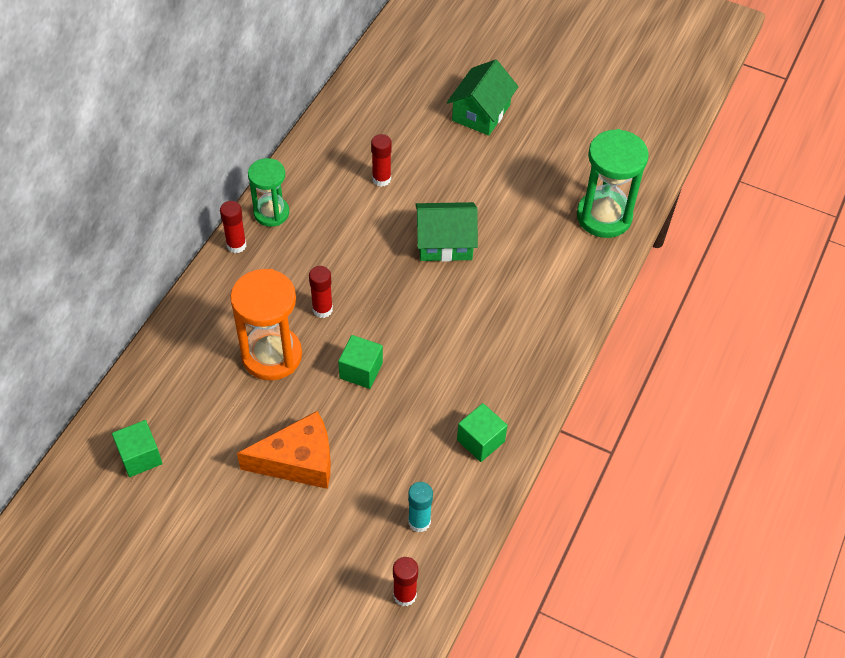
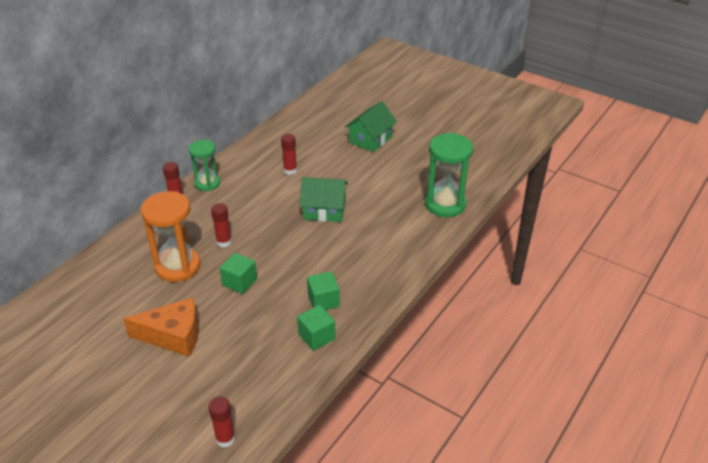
camera: 10 degrees right, 15 degrees down
green cube [112,420,163,477] -> green cube moved to [307,271,340,310]
turquoise glue stick [408,482,433,532] -> none

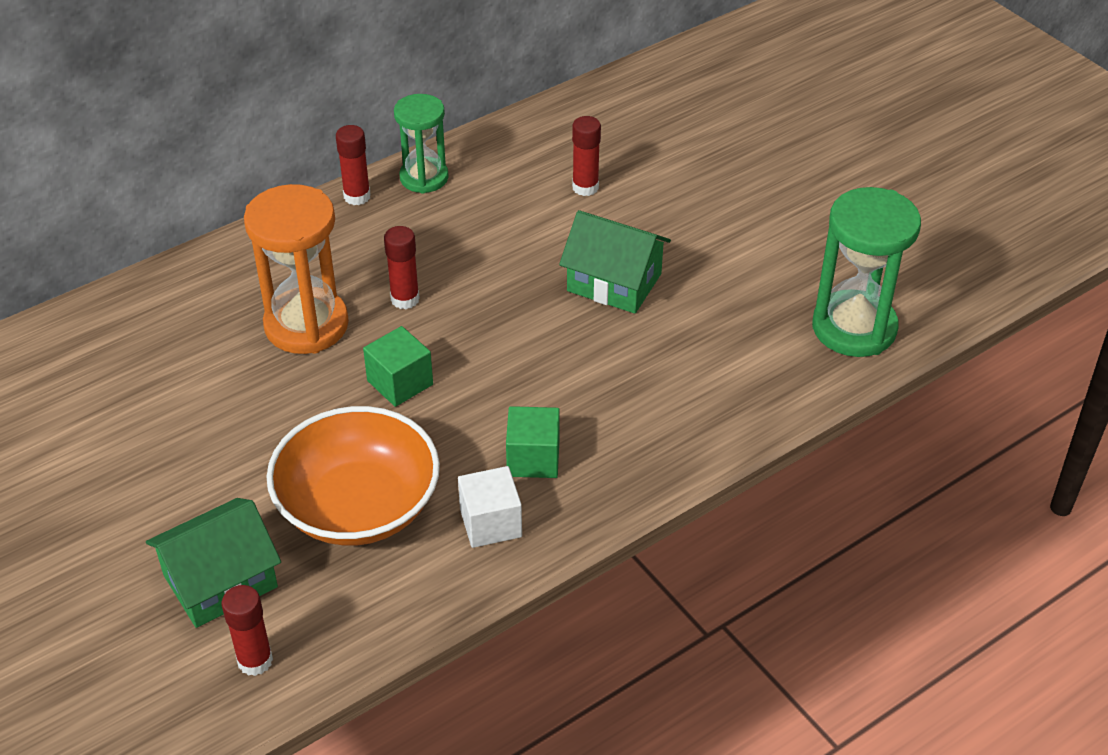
camera: 20 degrees right, 5 degrees up
orange cheese [123,297,199,357] -> none
green cube [297,305,336,351] -> white cube [458,466,522,548]
green house [345,101,397,152] -> green house moved to [146,498,281,628]
none -> orange bowl [267,406,440,546]

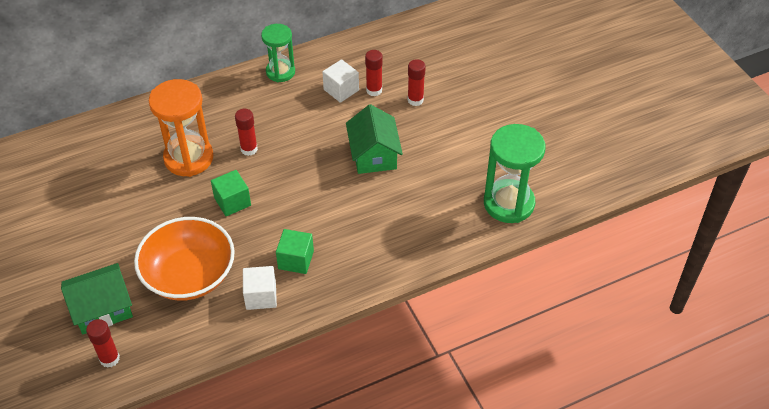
camera: 10 degrees right, 5 degrees up
red glue stick [336,125,371,205] -> red glue stick moved to [407,59,426,106]
green house [559,210,671,314] -> green house turned 45 degrees clockwise [346,104,403,174]
none -> white cube [322,59,359,103]

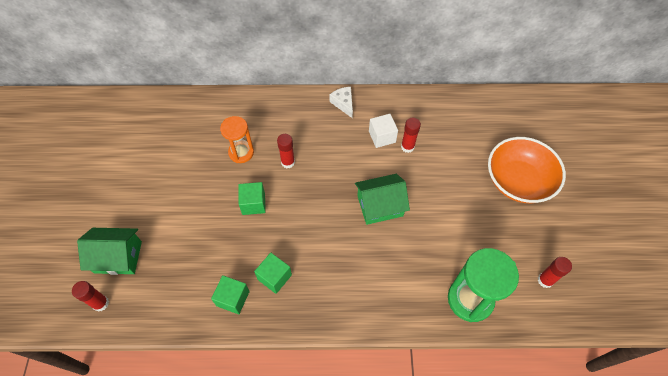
camera: 25 degrees right, 10 degrees up
orange bowl [134,217,235,301] -> orange bowl moved to [488,137,566,203]
orange hourglass [149,79,213,177] -> orange hourglass [220,116,254,163], size x0.64
white cube [243,266,277,310] -> green cube [211,275,250,314]
green hourglass [261,24,295,82] -> white cheese [330,87,353,118]
green house [346,104,403,174] -> green house turned 60 degrees clockwise [355,174,410,225]
red glue stick [407,59,426,106] -> red glue stick moved to [537,257,572,288]

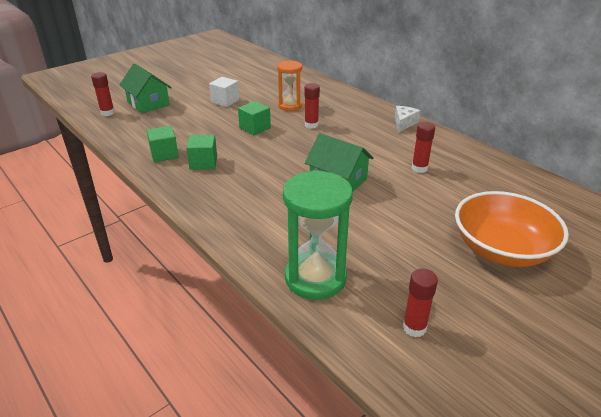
camera: 50 degrees right, 25 degrees down
white cube [369,114,398,148] -> white cube moved to [209,77,239,107]

